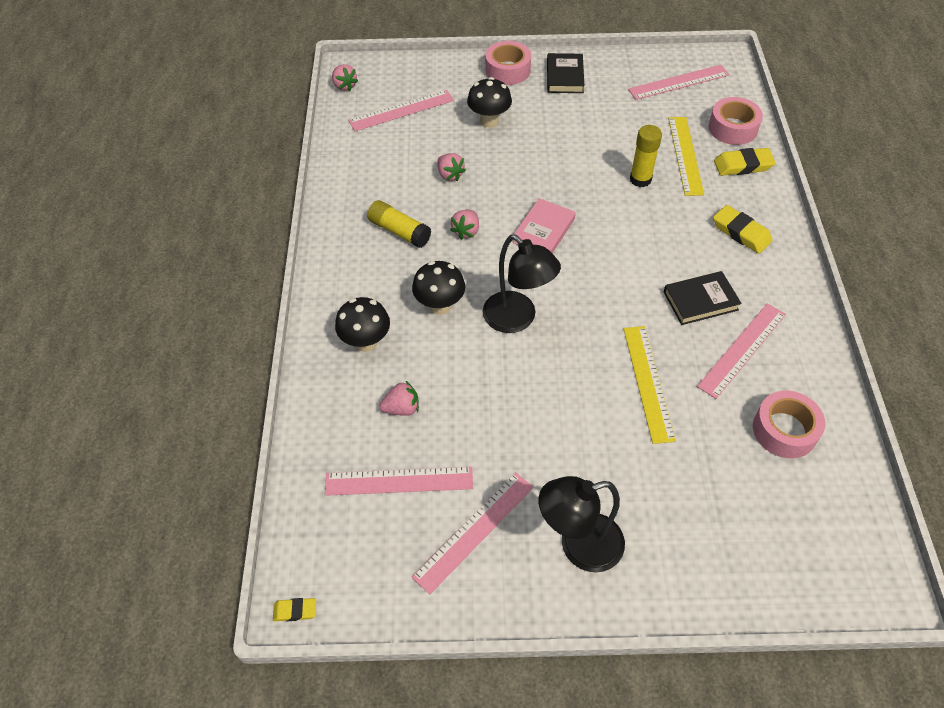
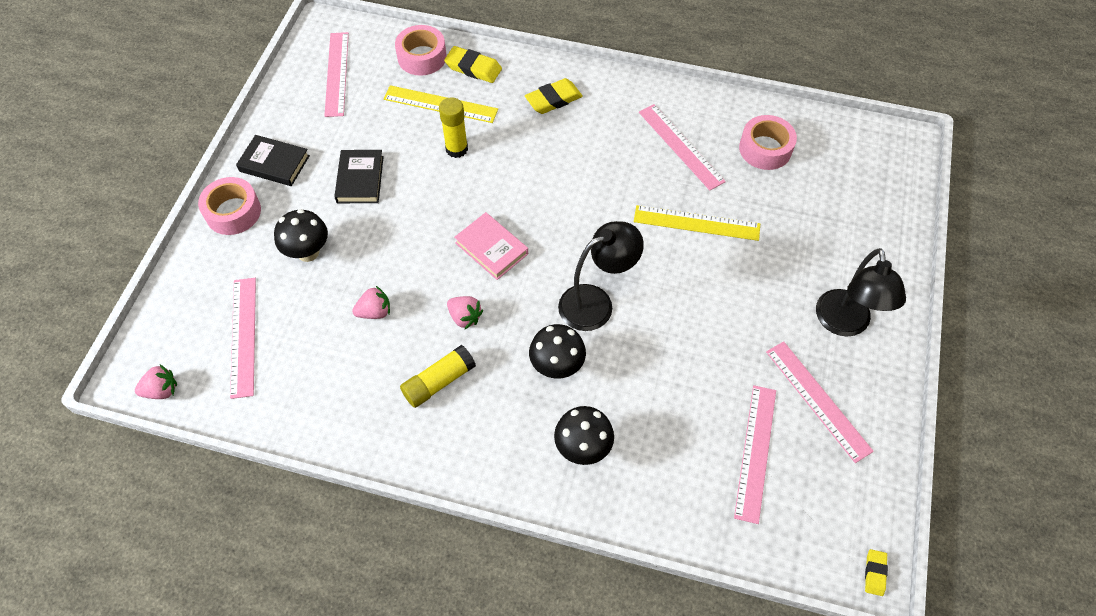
camera: 75 degrees left, 5 degrees up
pink strawberry [379,381,419,416] -> none
black book [664,271,742,325] -> black book moved to [334,150,384,203]
yellow eraser [714,148,776,176] -> yellow eraser turned 75 degrees counterclockwise [444,46,502,83]

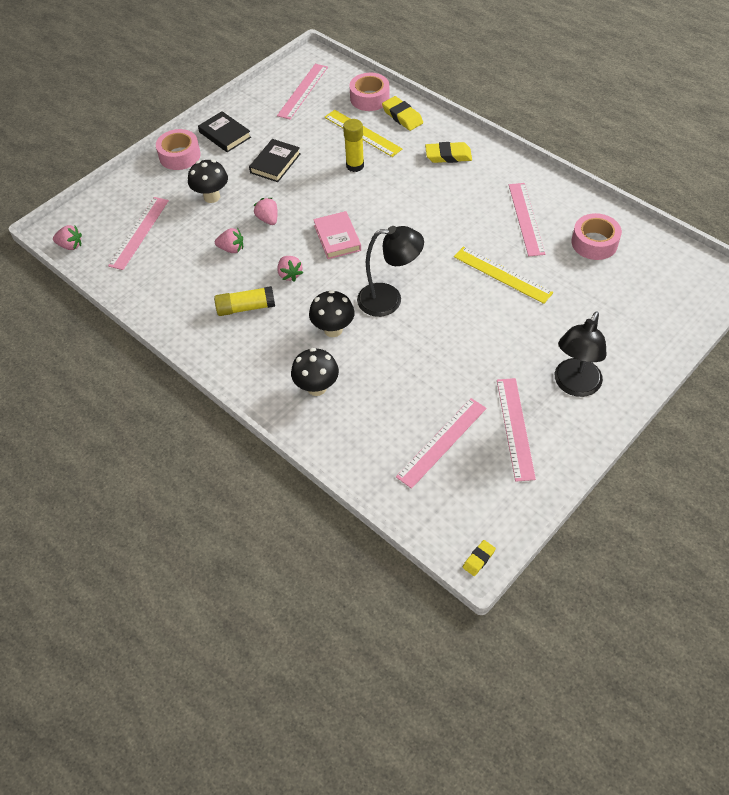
camera: 30 degrees right, 5 degrees down
none -> pink strawberry [253,198,278,225]

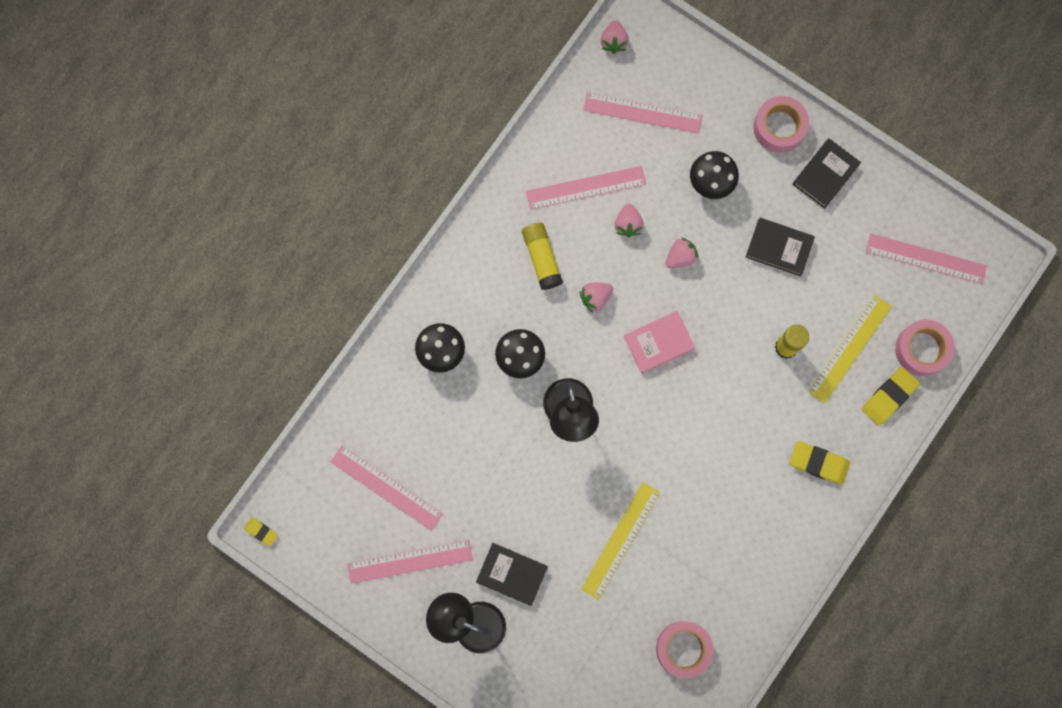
camera: 80 degrees right, 25 degrees up
yellow eraser [425,142,472,163] -> yellow eraser turned 60 degrees counterclockwise [789,441,850,485]
pink ruler [509,183,545,256] -> pink ruler moved to [526,166,646,210]
none -> black book [476,543,548,606]

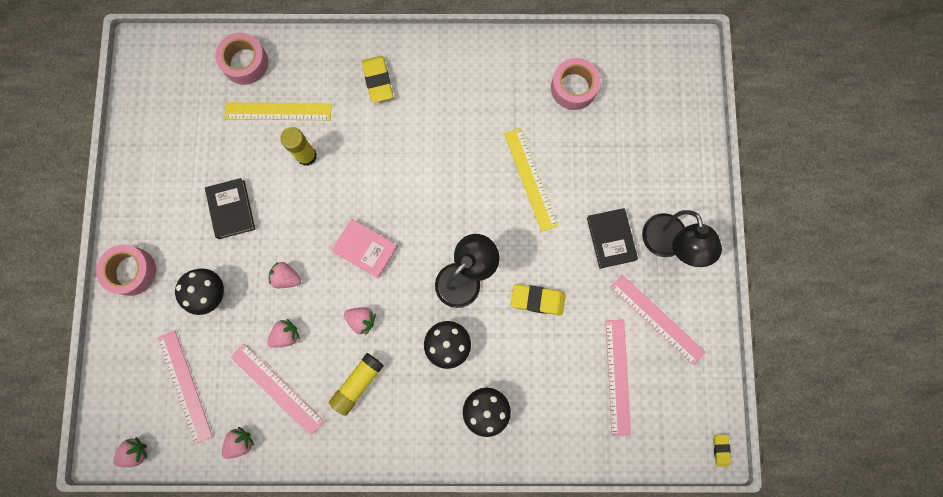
camera: 125 degrees left, 0 degrees up
yellow ruler [581,482,660,600] -> yellow ruler turned 75 degrees clockwise [504,128,558,232]
black book [793,138,861,209] -> none
yellow eraser [862,367,920,426] -> yellow eraser moved to [511,284,566,315]
pink ruler [866,233,987,284] -> none
none -> pink strawberry [222,427,254,459]

